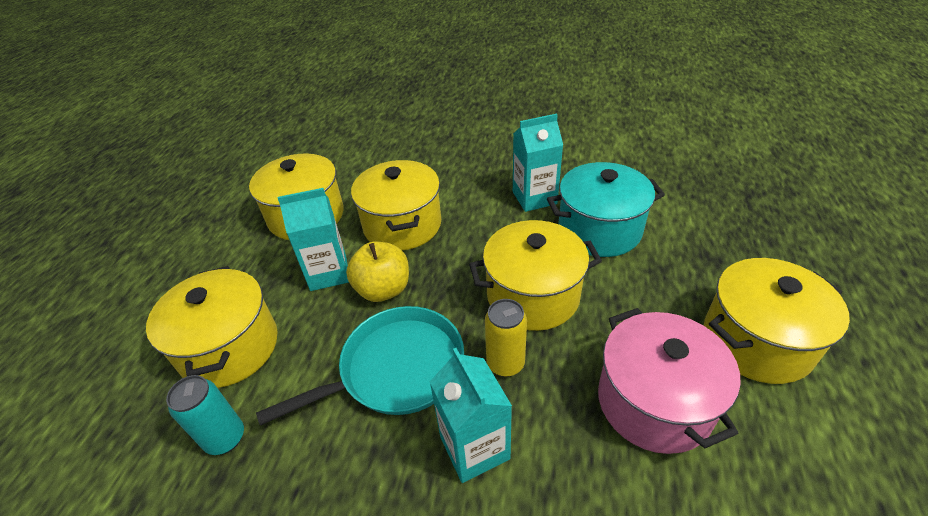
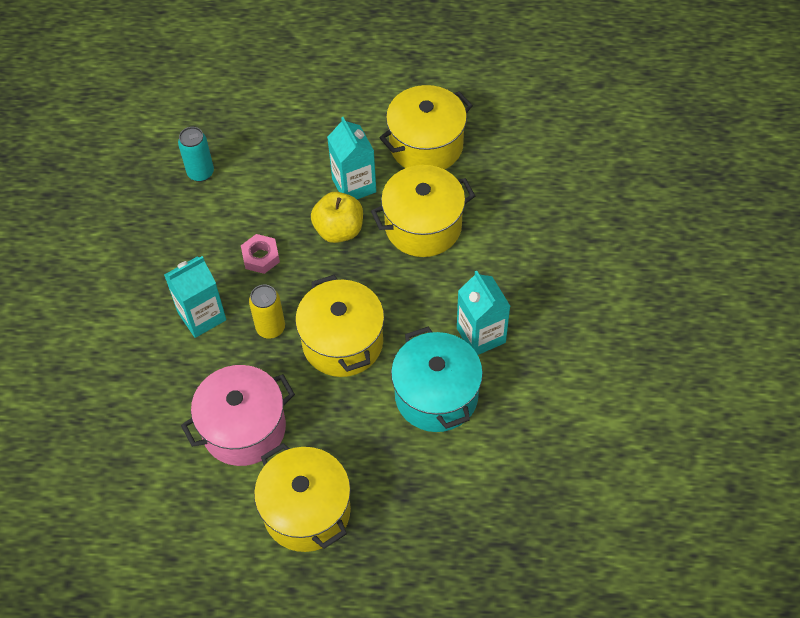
camera: 80 degrees right, 15 degrees up
yellow pot [146,266,278,388] -> none
turquoise pan [256,306,464,426] -> pink nut [241,234,280,274]

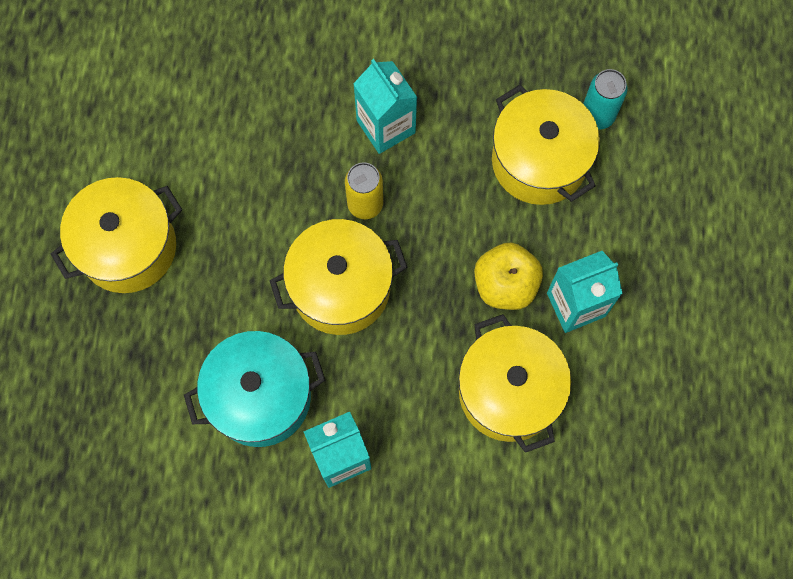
camera: 90 degrees right, 15 degrees up
pink pot [181,365,295,466] -> none
pink nut [241,234,280,274] -> none
yellow pot [379,85,473,170] -> yellow pot moved to [492,85,600,205]

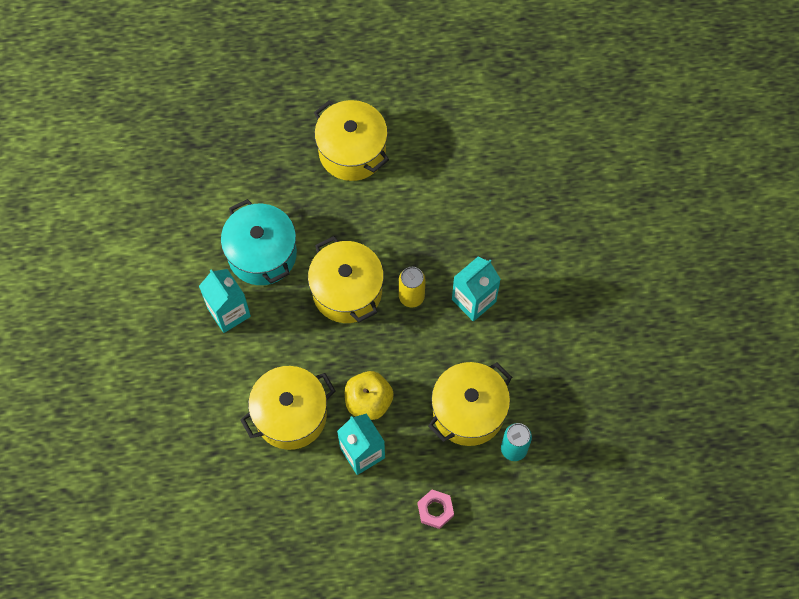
camera: 80 degrees right, 5 degrees down
none -> pink nut [418,490,454,529]

